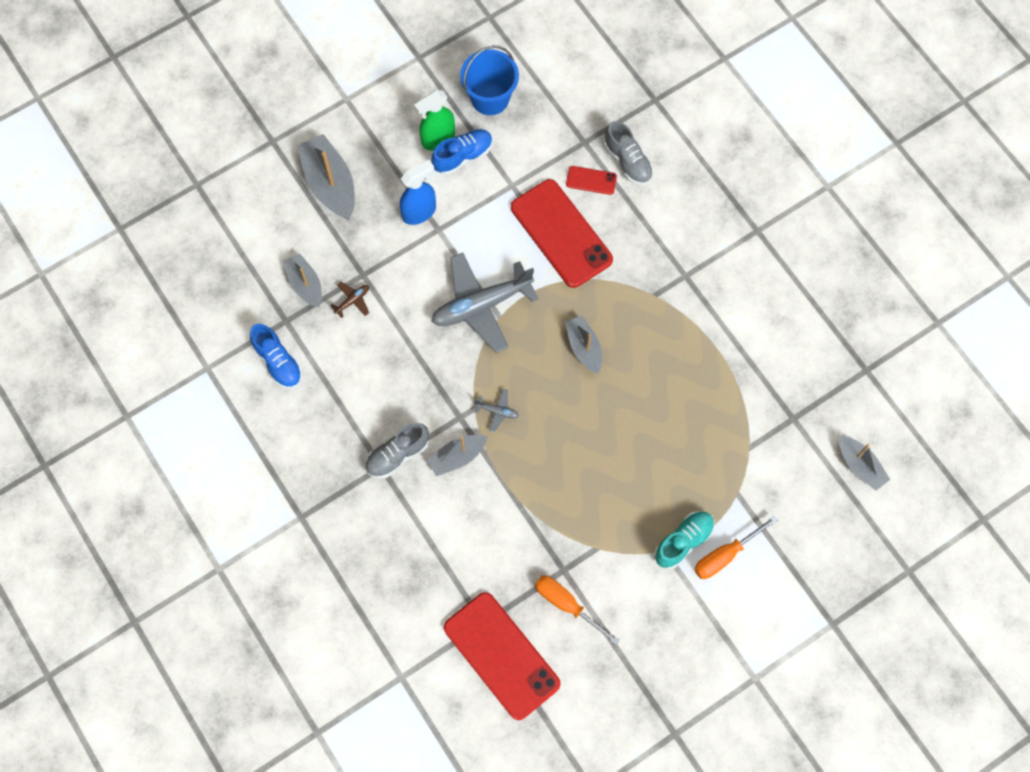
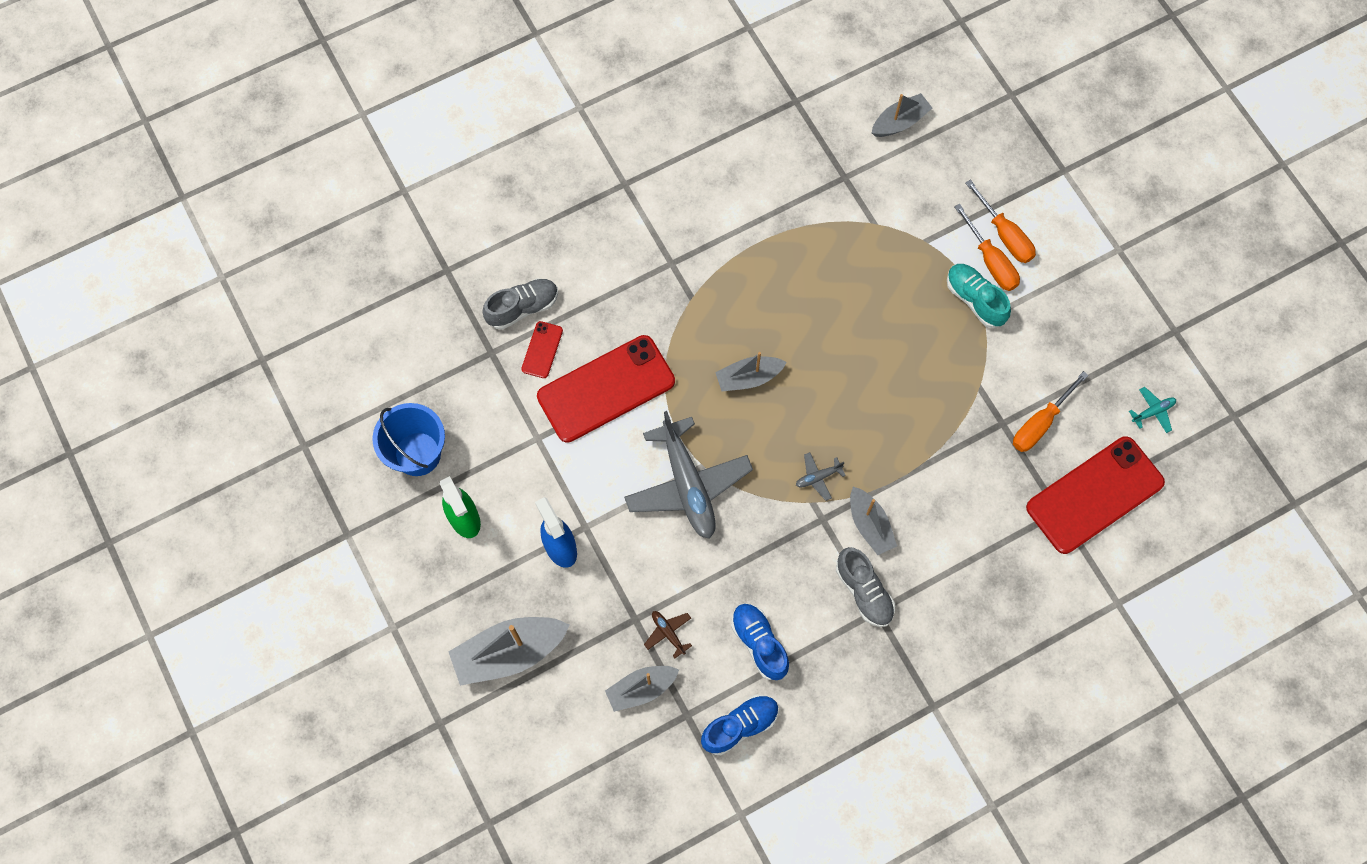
camera: 85 degrees left, 0 degrees up
blue shoe [431,129,493,175] -> blue shoe moved to [731,603,789,680]
grey plane [474,389,519,432] -> grey plane turned 135 degrees counterclockwise [796,452,846,501]
none -> orange screwdriver [965,179,1036,263]
none -> turquoise plane [1129,387,1176,433]

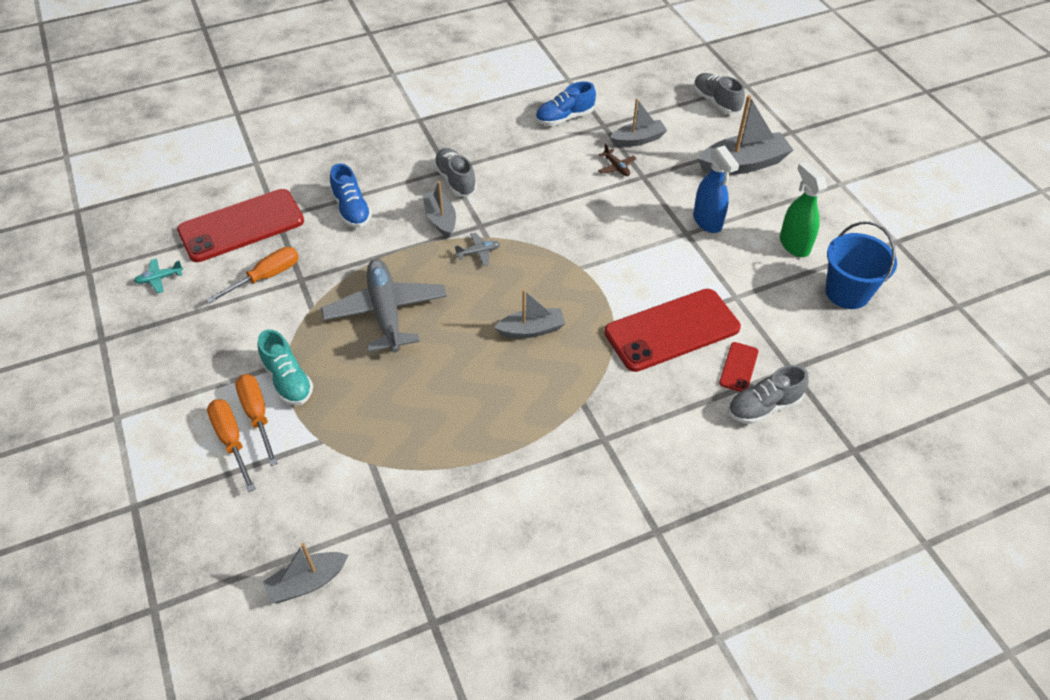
camera: 175 degrees left, 20 degrees down
grey plane [624,411,753,539] -> grey plane moved to [321,259,447,353]
blue shoe [731,603,789,680] -> blue shoe moved to [330,163,372,228]
none -> grey shoe [693,73,745,114]

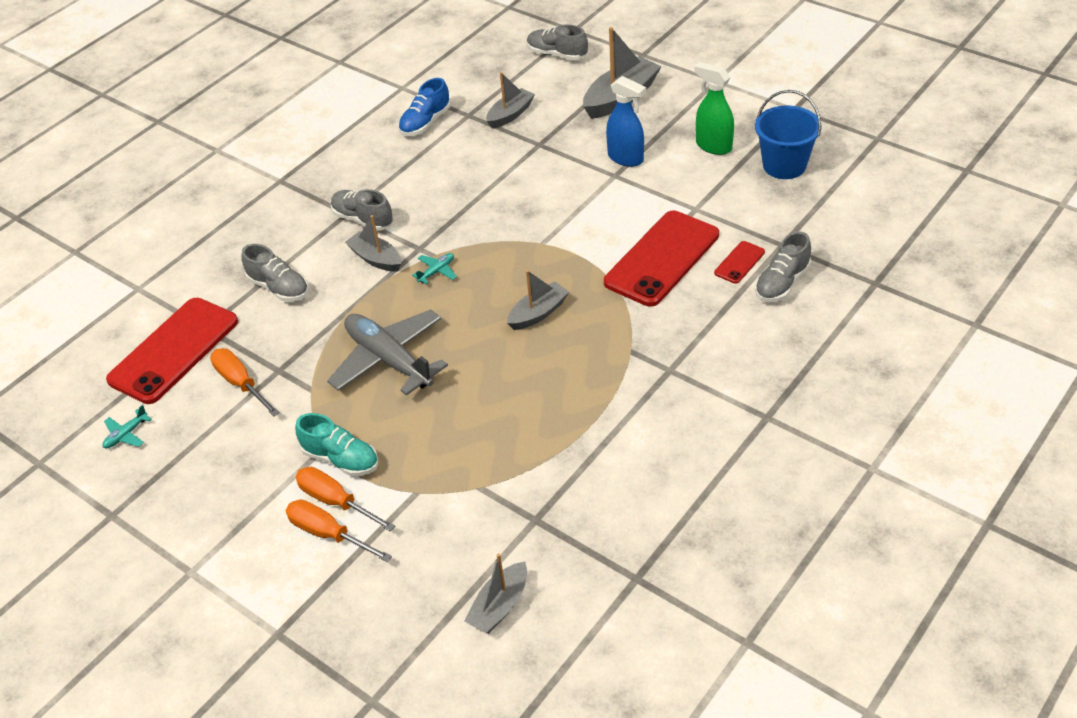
camera: 25 degrees left, 5 degrees down
orange screwdriver [206,247,299,304] -> orange screwdriver turned 60 degrees counterclockwise [210,348,280,417]
blue shoe [330,163,372,228] -> grey shoe [241,244,309,302]
grey plane [455,233,500,266] -> turquoise plane [412,253,457,284]
brown plane [598,143,637,176] -> none
red phone [719,342,759,392] -> red phone turned 45 degrees clockwise [714,241,765,284]

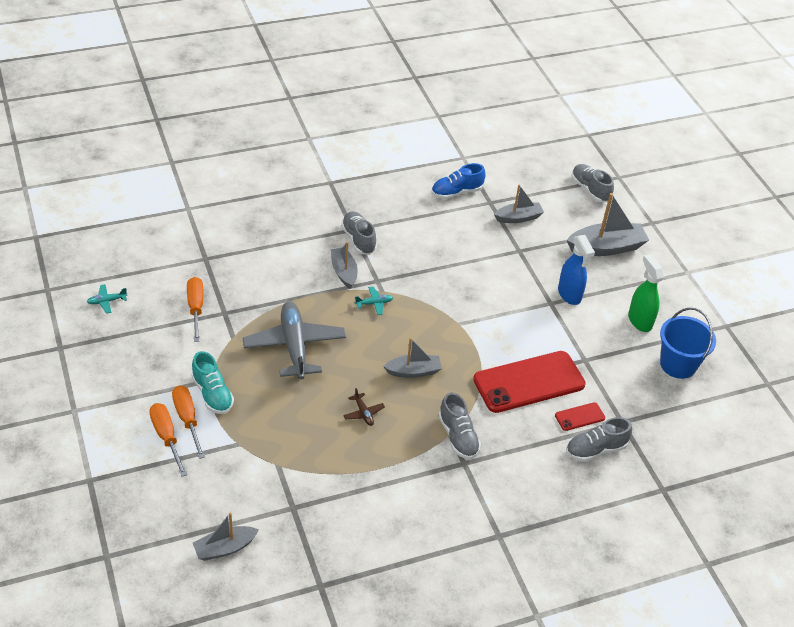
camera: 25 degrees right, 0 degrees up
red phone [106,298,238,404] -> none
grey shoe [241,244,309,302] -> grey shoe moved to [439,392,481,459]
none -> brown plane [343,388,385,426]

